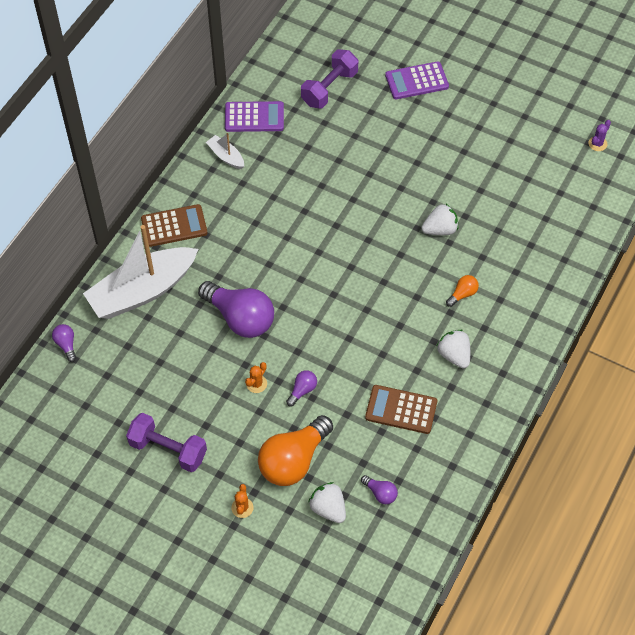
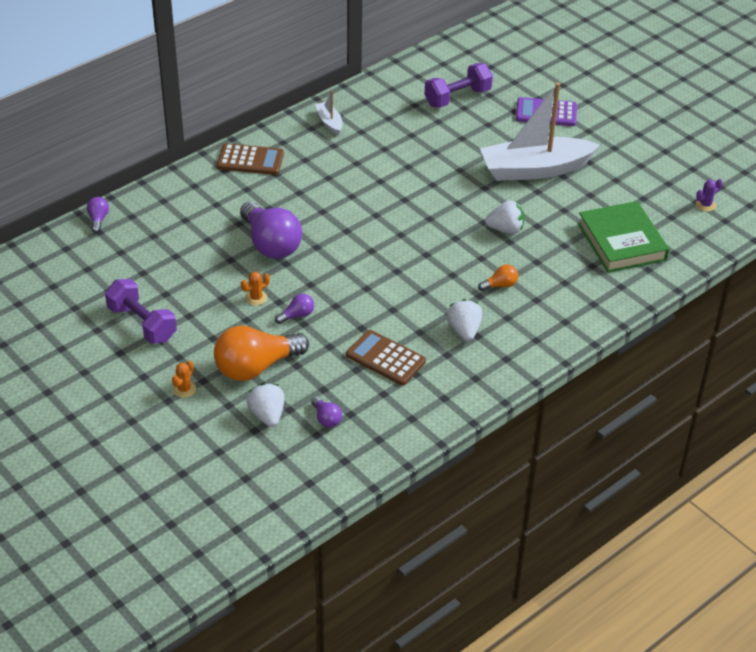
camera: 20 degrees right, 15 degrees down
white boat [83,225,198,319] -> white boat moved to [480,82,600,181]
purple calculator [225,101,284,132] -> none
none -> green book [578,201,669,273]

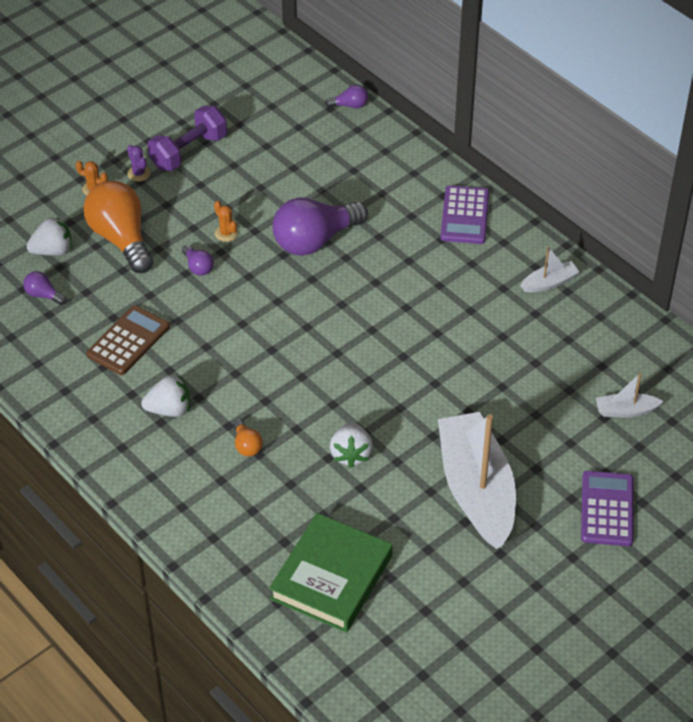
camera: 90 degrees right, 5 degrees up
brown calculator [217,143,284,175] -> purple calculator [440,186,489,244]
purple light bulb [311,396,342,428] -> purple light bulb turned 60 degrees clockwise [23,271,67,305]
purple dumbbell [424,63,493,108] -> white boat [596,373,664,417]
green book [578,201,669,273] -> green book turned 45 degrees counterclockwise [269,513,393,633]
purple cactus [696,179,723,212] -> purple cactus moved to [127,145,151,182]

